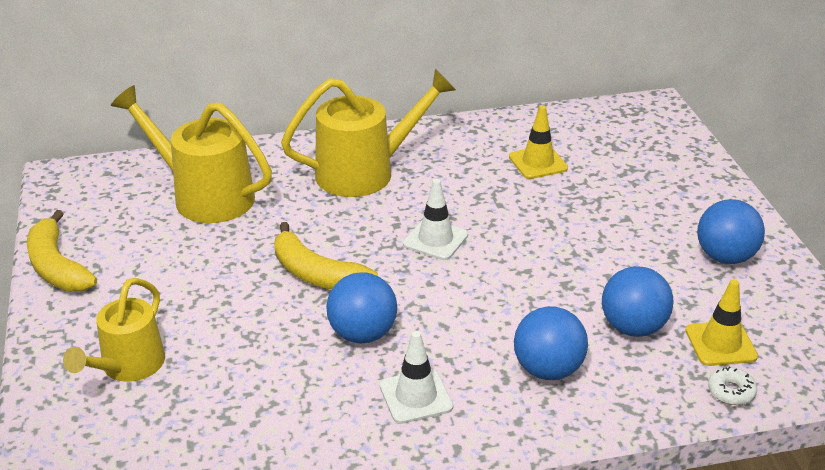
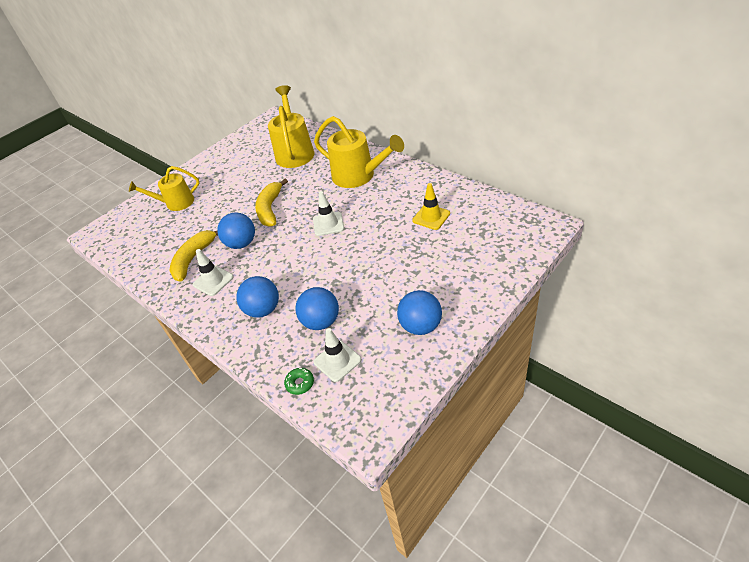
camera: 60 degrees right, 10 degrees up
yellow banana [27,210,97,291] -> yellow banana moved to [169,230,218,282]
yellow traffic cone [685,280,758,366] -> white traffic cone [313,328,362,382]
white donut [708,366,757,405] -> green donut [284,368,314,395]

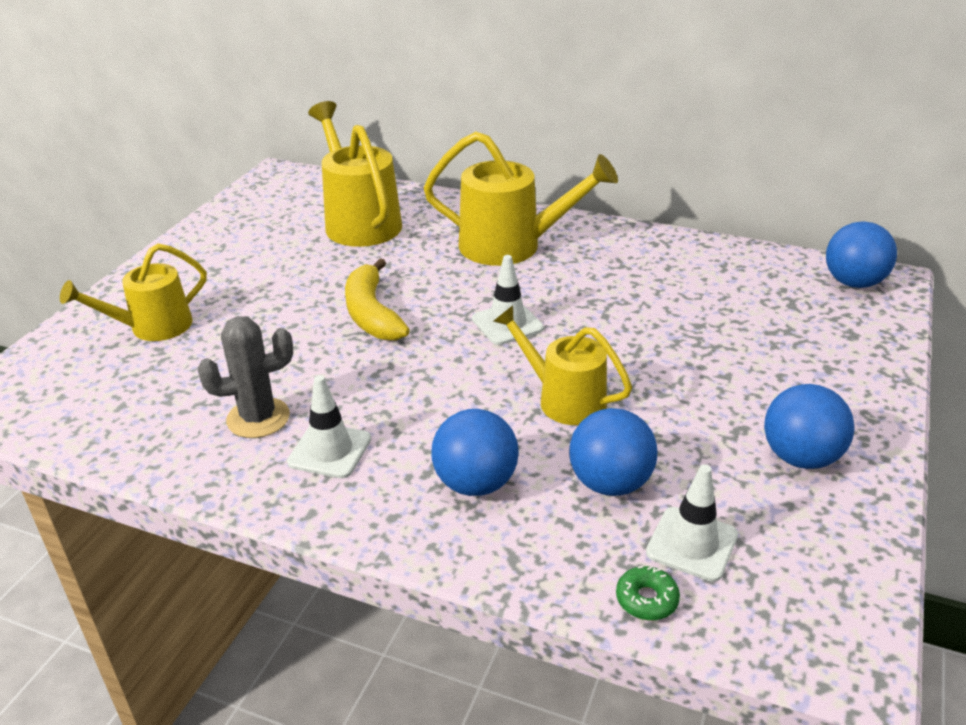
camera: 25 degrees left, 10 degrees down
yellow banana [169,230,218,282] -> grey cactus [198,316,293,438]
blue ball [217,212,255,249] -> blue ball moved to [826,221,897,288]
yellow traffic cone [412,183,450,230] -> none
none -> yellow watering can [493,305,632,425]

